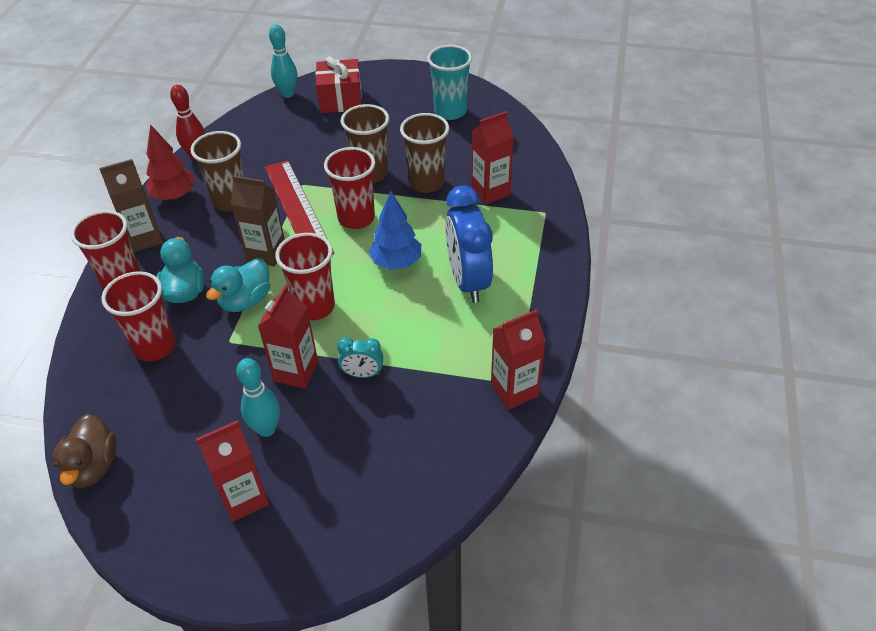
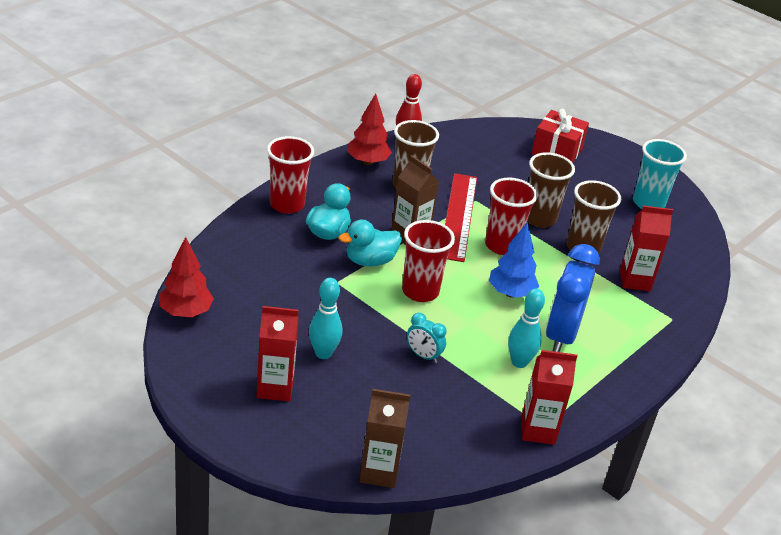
camera: 25 degrees right, 10 degrees down
brown duck [53,414,117,488] -> red tree [159,237,214,317]
brown carton [99,159,163,252] -> brown carton moved to [359,389,410,488]
red cup [101,271,176,361] -> none
red carton [258,285,318,389] -> none
turquoise bowling pin [269,24,297,98] -> turquoise bowling pin moved to [508,288,545,368]

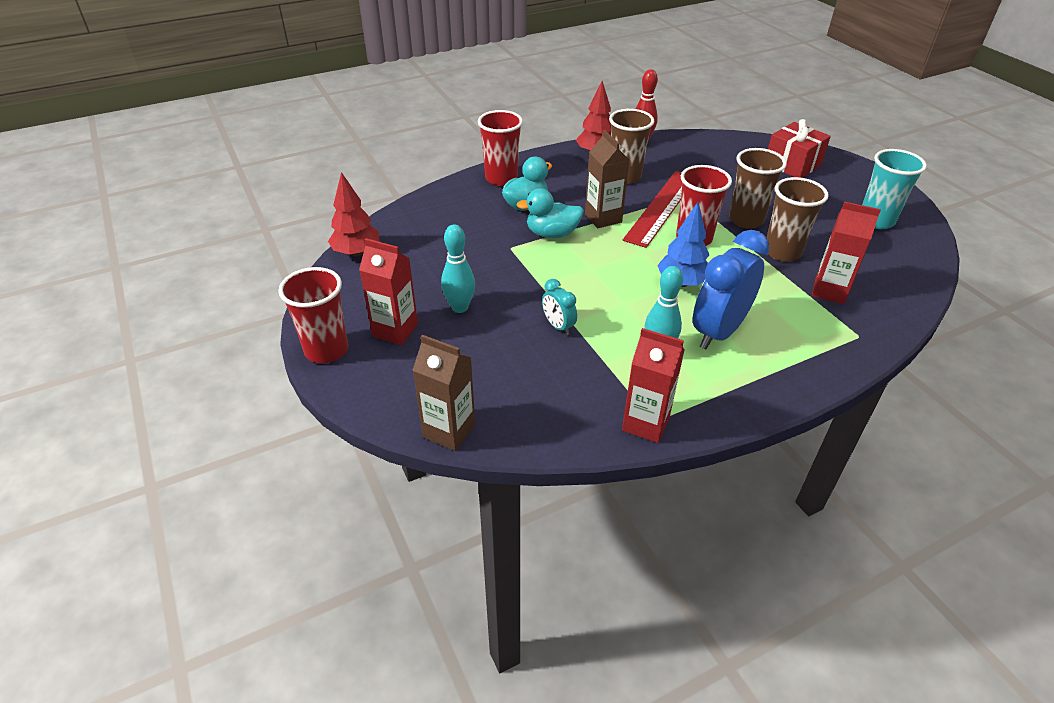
camera: 25 degrees right, 5 degrees up
red cup [402,220,455,302] -> red cup moved to [279,267,348,363]

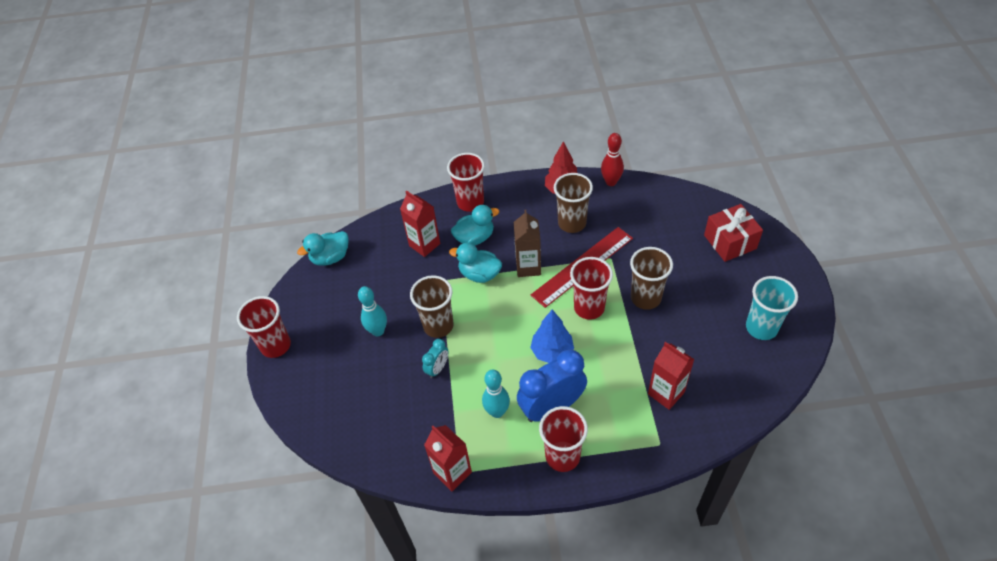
camera: 25 degrees right, 10 degrees up
red tree [328,172,379,256] -> turquoise duck [297,231,349,266]
red carton [359,238,418,345] -> red carton moved to [400,190,440,257]
brown carton [412,335,475,451] -> none
turquoise clock [542,279,577,335] -> turquoise clock turned 135 degrees counterclockwise [422,339,448,378]
brown cup [766,177,829,262] -> brown cup moved to [410,275,454,338]
none -> red cup [539,406,588,472]

